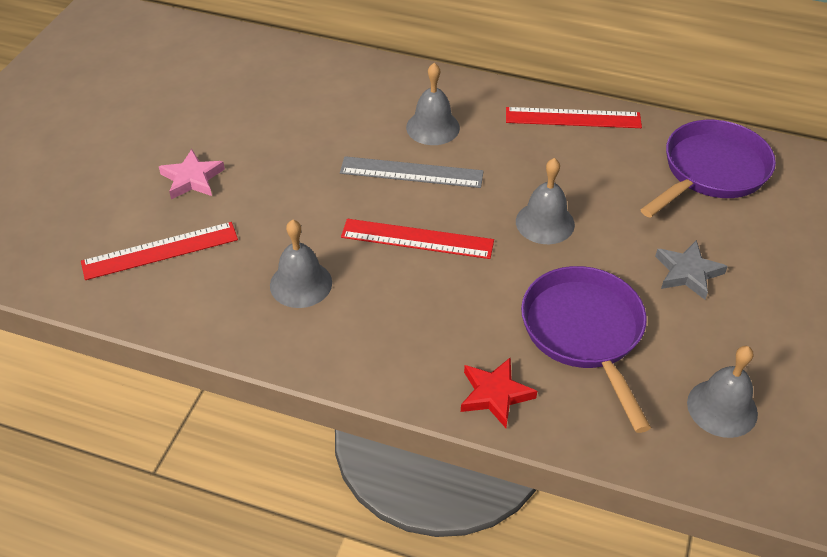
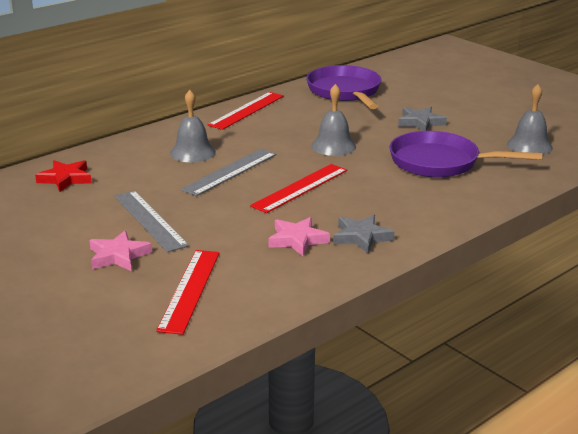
camera: 60 degrees left, 20 degrees down
grey bell [270,220,332,308] -> pink star [268,217,330,256]
red star [461,357,537,428] -> red star moved to [35,160,92,192]
none -> grey ruler [115,190,189,252]
none -> grey star [333,215,395,253]

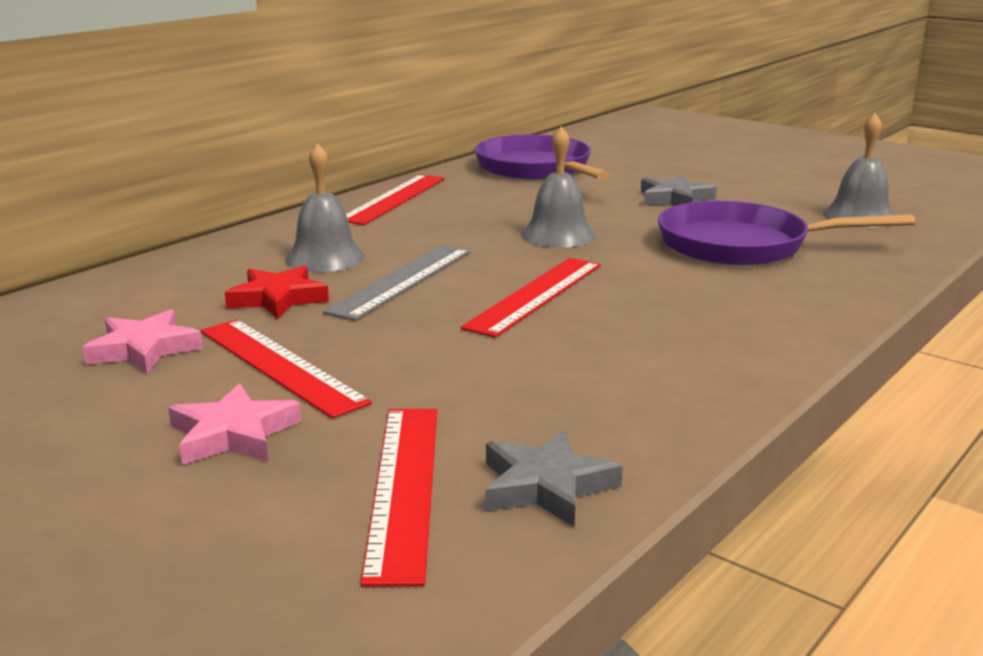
camera: 10 degrees left, 5 degrees down
red star [35,160,92,192] -> red star moved to [225,265,329,319]
grey ruler [115,190,189,252] -> red ruler [200,319,372,419]
pink star [268,217,330,256] -> pink star moved to [82,310,203,373]
grey star [333,215,395,253] -> grey star moved to [485,430,623,528]

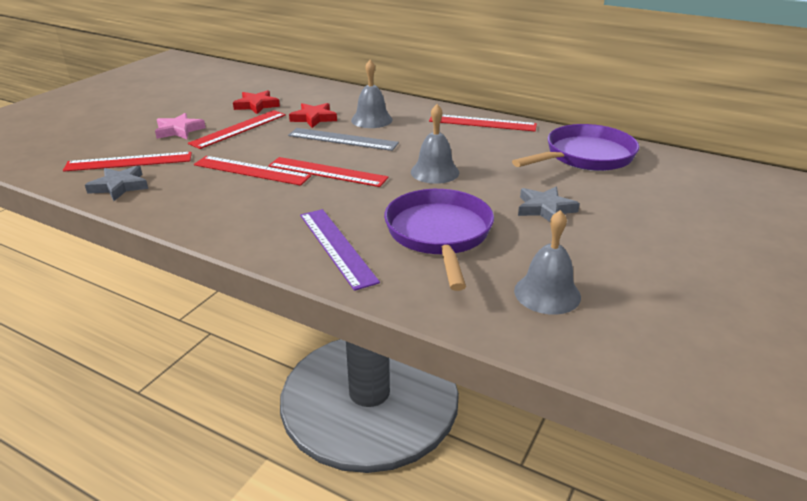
camera: 80 degrees right, 10 degrees up
pink star [82,310,203,373] -> red star [233,90,280,114]
none -> red ruler [194,156,311,186]
none -> purple ruler [300,209,380,291]

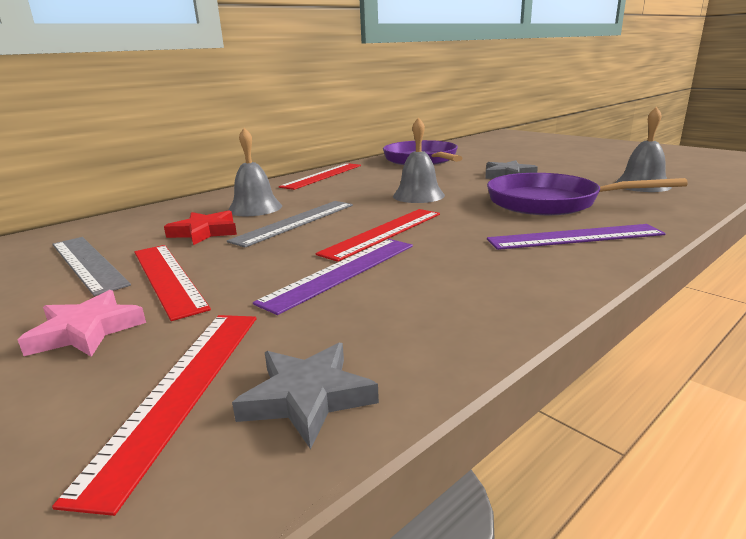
camera: 70 degrees left, 10 degrees down
red ruler [194,156,311,186] -> purple ruler [253,239,413,315]
red star [233,90,280,114] -> grey ruler [52,237,131,296]

